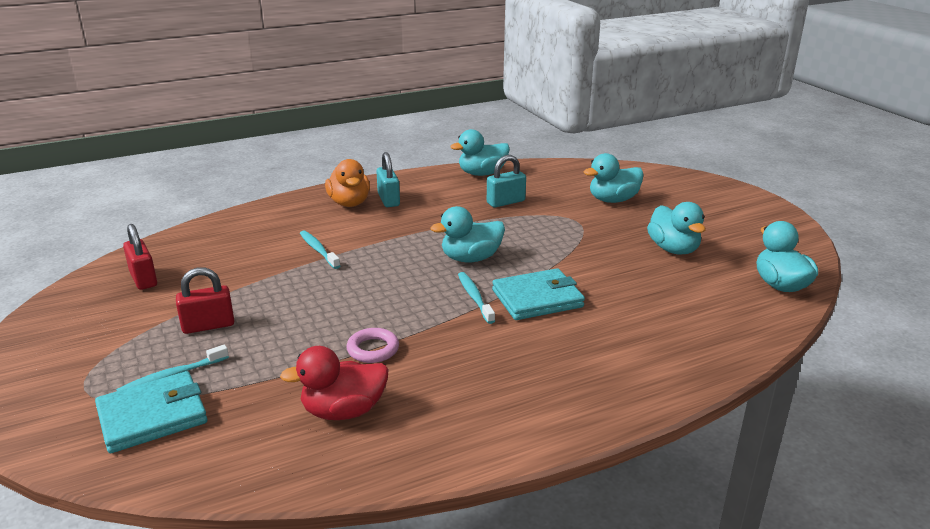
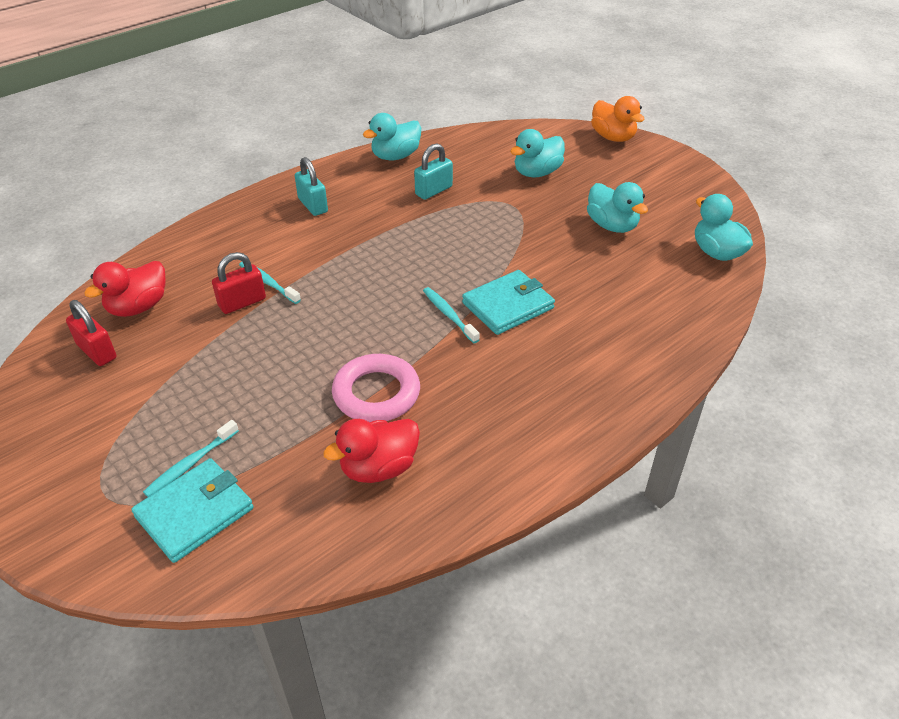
camera: 15 degrees left, 15 degrees up
red padlock [176,267,235,334] -> red padlock moved to [212,252,266,314]
orange duck [325,159,370,207] -> orange duck moved to [591,96,645,142]
pink ring [346,328,399,363] -> pink ring [332,354,420,422], size x1.71
turquoise duck [431,206,505,262] -> none
none -> red duck [84,261,165,317]

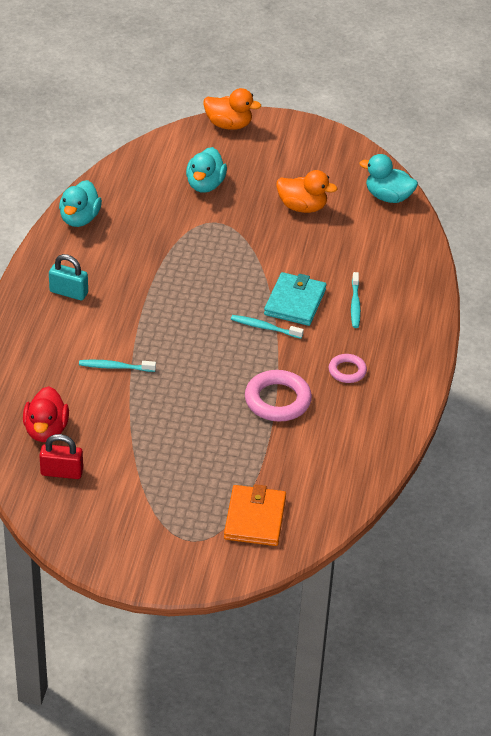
camera: 40 degrees left, 0 degrees up
turquoise wallet [131,458,254,563] -> orange wallet [224,484,286,546]
turquoise toothbrush [143,420,239,497] -> turquoise toothbrush moved to [351,272,361,328]
red padlock [212,252,266,314] -> none
red duck [323,419,420,483] -> none
turquoise padlock [414,143,453,200] -> none
turquoise duck [587,182,648,233] -> orange duck [276,170,337,213]
none -> pink ring [329,354,367,383]

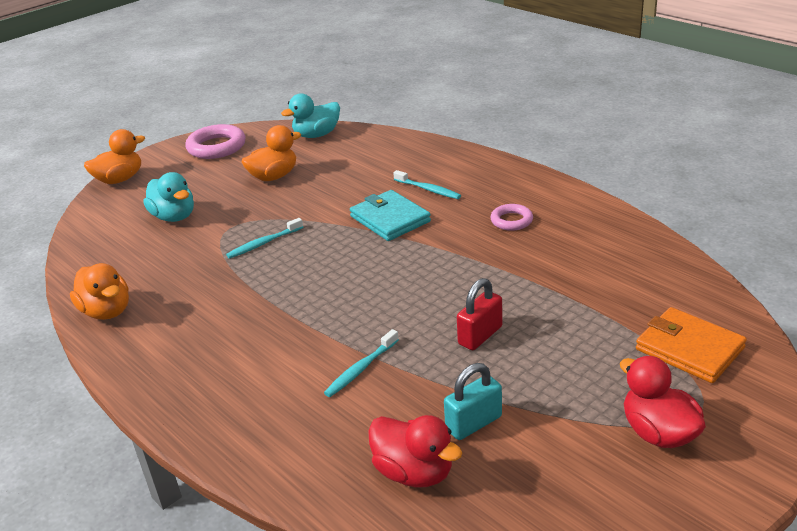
camera: 50 degrees left, 10 degrees down
red padlock [39,434,83,479] -> red padlock moved to [457,278,503,350]
turquoise padlock [49,254,88,300] -> turquoise padlock moved to [444,363,502,440]
turquoise duck [59,180,102,227] -> orange duck [70,263,129,320]
turquoise toothbrush [231,315,304,339] -> turquoise toothbrush moved to [226,218,303,259]
pink ring [245,370,312,422] -> pink ring moved to [185,124,246,159]
none -> red duck [620,356,706,448]

